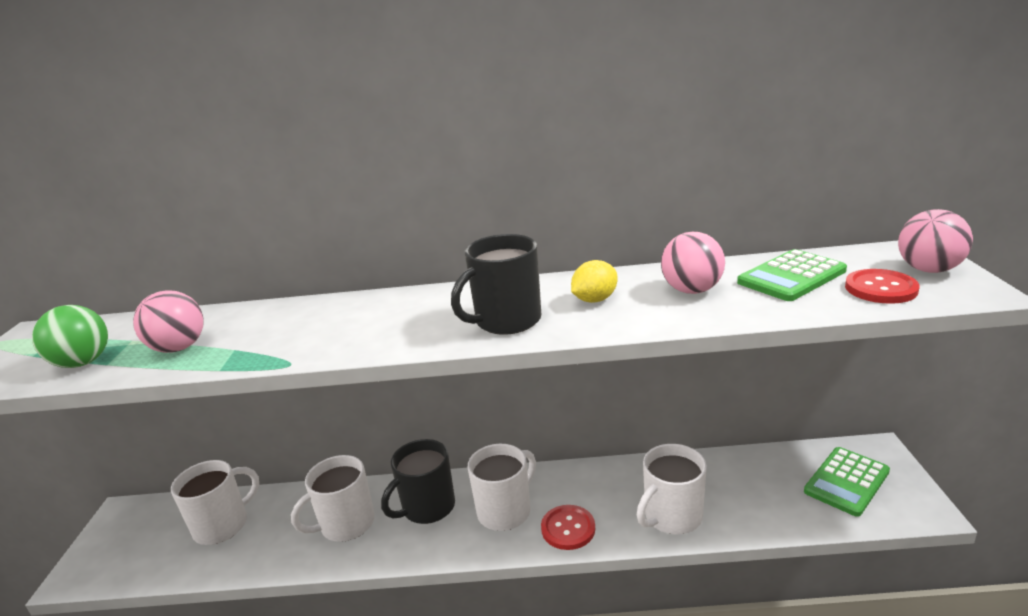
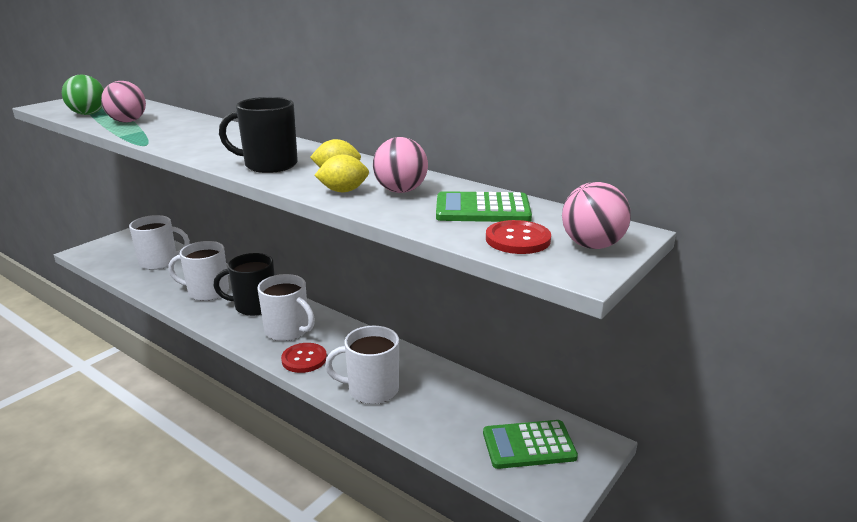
camera: 35 degrees right, 0 degrees up
white mug [468,444,536,531] -> white mug turned 45 degrees clockwise [257,274,315,341]
none -> yellow lemon [314,154,369,192]

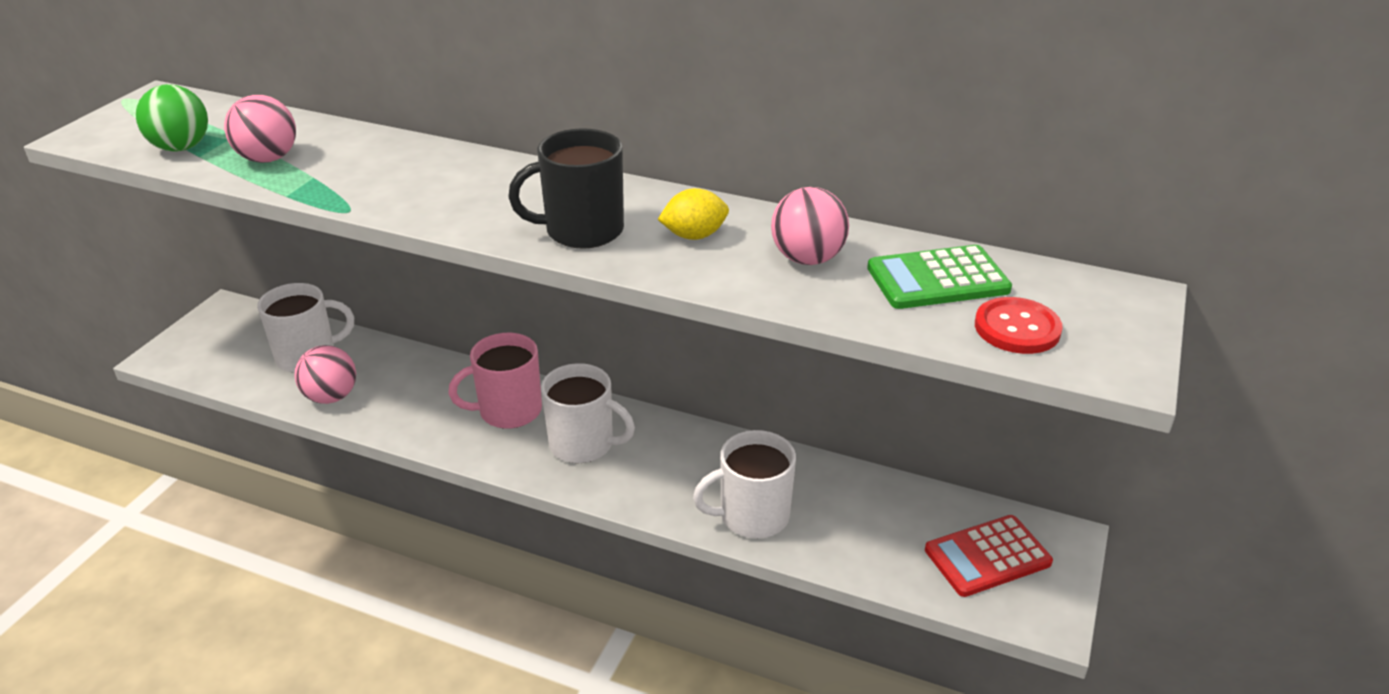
camera: 15 degrees left, 10 degrees up
white mug [168,241,229,301] -> none
black mug [214,253,275,316] -> pink mug [448,333,542,429]
red button [281,343,327,373] -> none
yellow lemon [314,154,369,192] -> none
green calculator [483,420,578,469] -> red calculator [925,515,1053,597]
pink ball [562,182,631,249] -> pink ball moved to [295,345,356,404]

